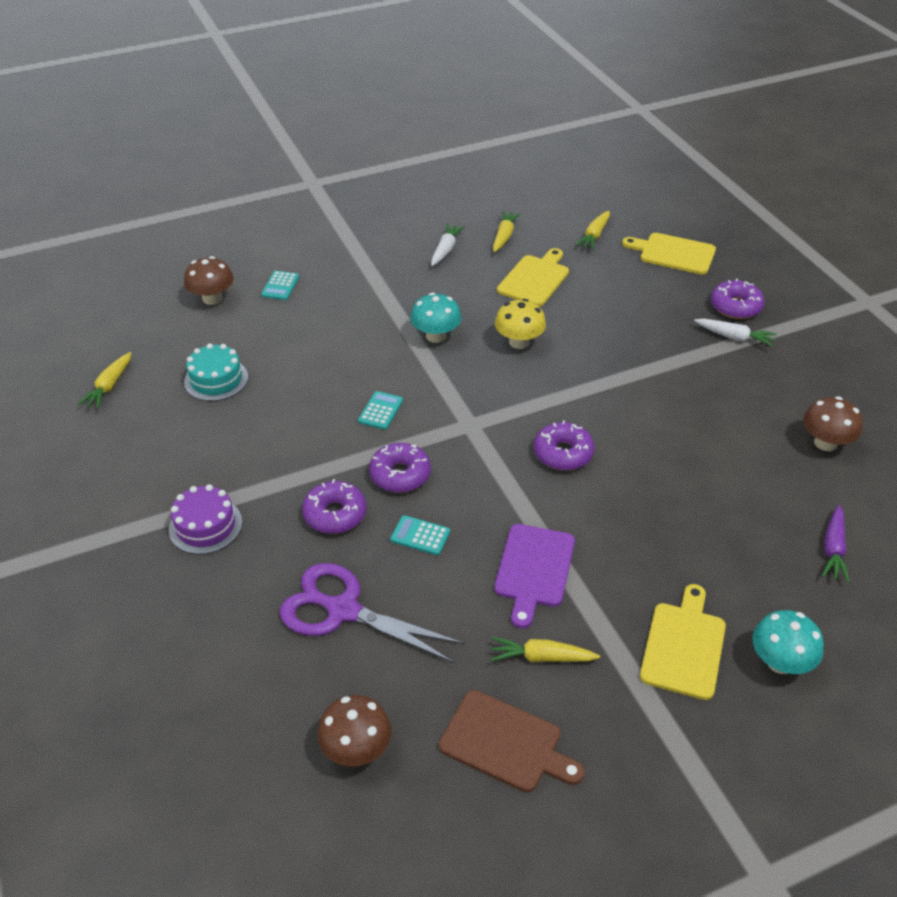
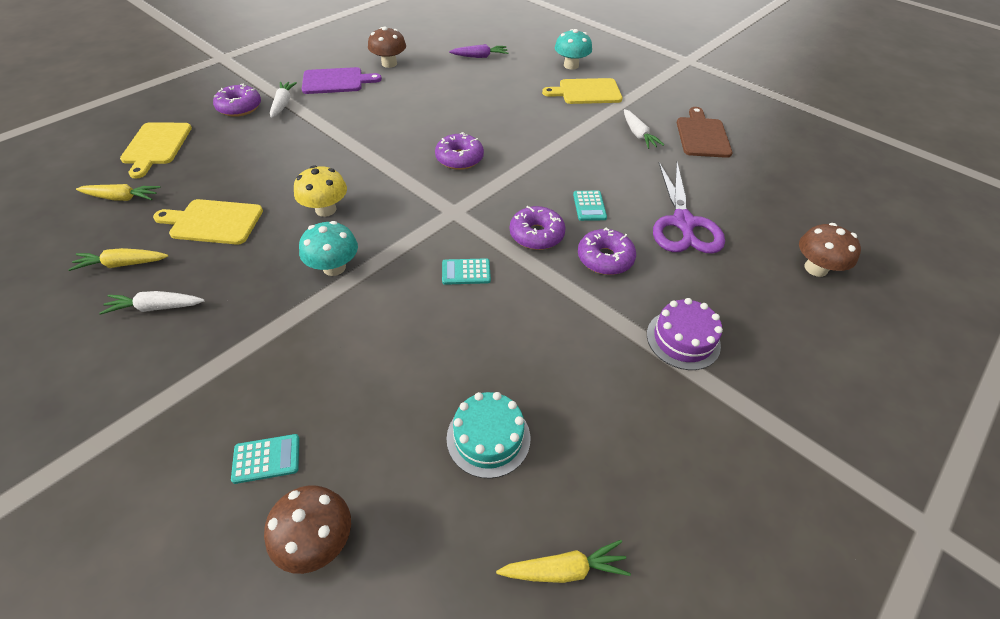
camera: 115 degrees left, 5 degrees up
brown mushroom [318,695,391,767] -> brown mushroom moved to [799,223,861,277]
yellow carrot [490,637,600,662] -> white carrot [624,109,664,149]
purple cutting board [494,524,575,628] -> purple cutting board moved to [302,67,382,94]

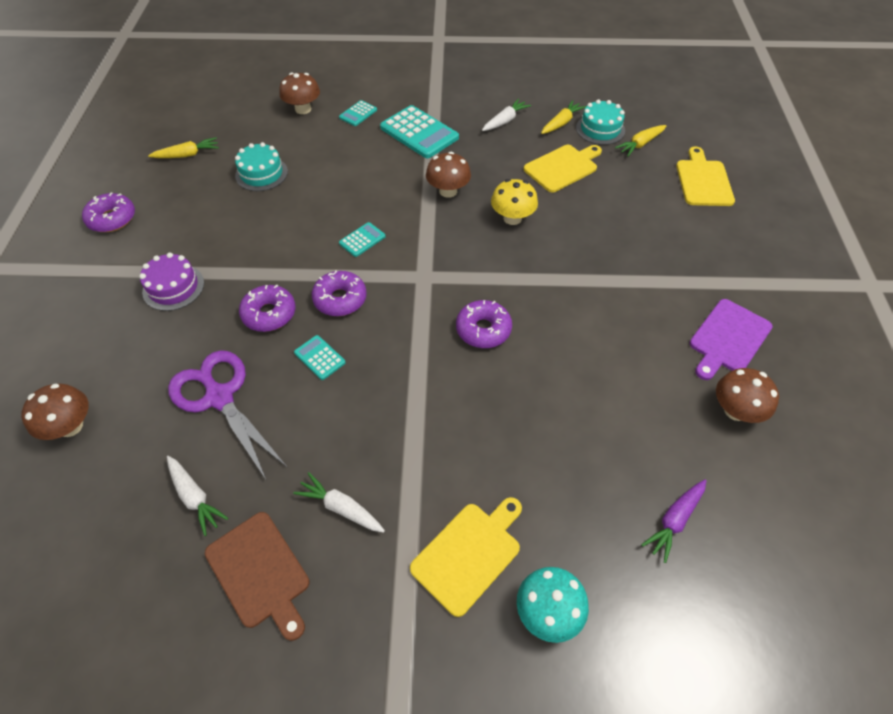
camera: 140 degrees right, 5 degrees up
yellow cutting board [120,122,192,179] -> yellow cutting board turned 45 degrees clockwise [676,146,735,206]
purple donut [213,83,261,117] -> purple donut moved to [82,193,135,232]
white carrot [270,82,297,118] -> white carrot moved to [167,456,228,536]
turquoise mushroom [299,221,358,276] -> brown mushroom [426,152,471,198]
yellow carrot [496,540,631,583] -> yellow carrot turned 150 degrees counterclockwise [148,137,219,158]
none -> turquoise calculator [380,105,459,158]
none -> turquoise cake [576,99,625,145]

